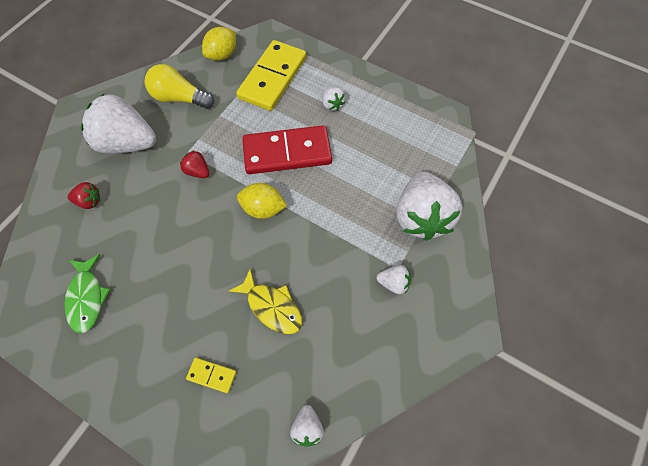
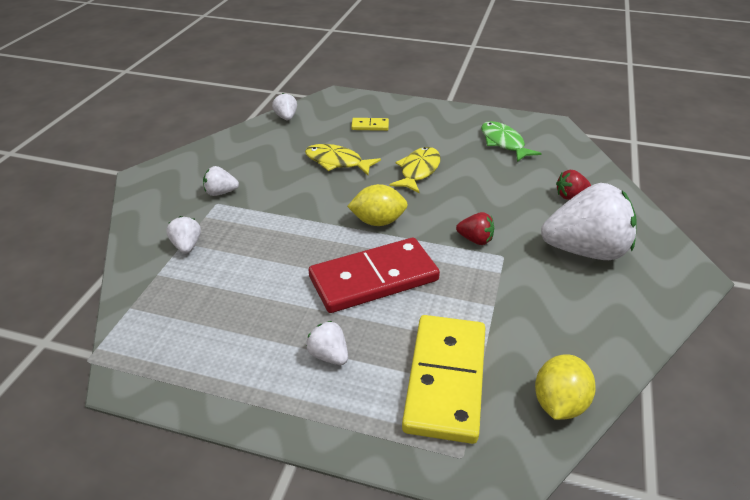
camera: 165 degrees right, 25 degrees down
yellow light bulb [145,64,214,109] -> none
white strawberry [396,171,463,240] -> white strawberry [166,216,201,254], size x0.44
none -> yellow fish [389,147,441,193]

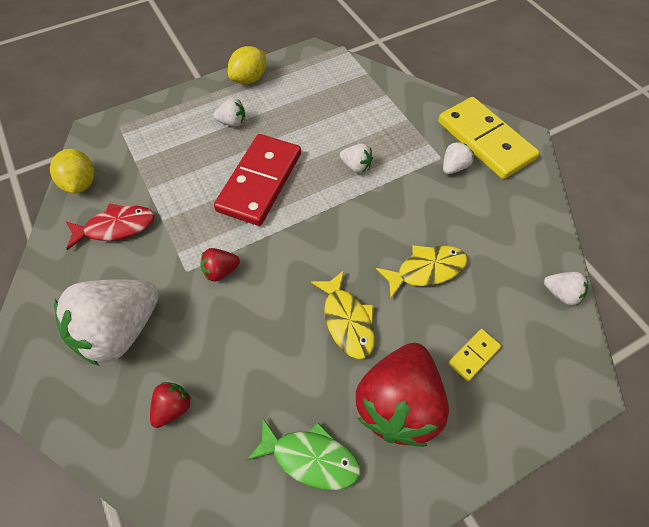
camera: 135 degrees right, 20 degrees up
white strawberry [166,216,201,254] -> white strawberry moved to [340,144,373,174]
yellow lemon [347,184,408,226] -> yellow lemon moved to [228,46,266,84]
yellow domino [402,315,485,444] -> yellow domino moved to [438,97,540,179]
none -> red fish [66,203,155,250]
none -> red strawberry [356,343,449,447]

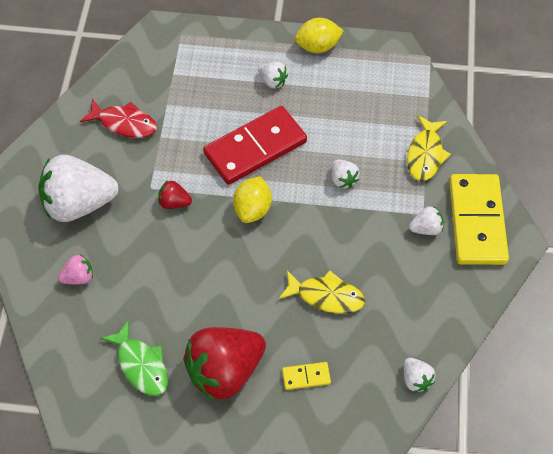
camera: 35 degrees right, 0 degrees up
yellow lemon [50,149,95,194] -> yellow lemon moved to [233,176,272,223]
red strawberry [150,382,192,428] -> pink strawberry [58,254,93,284]
yellow fish [311,270,375,359] -> yellow fish moved to [407,115,451,181]

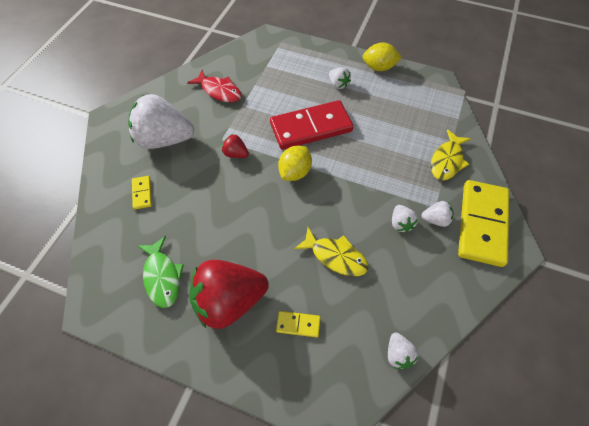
camera: 15 degrees right, 0 degrees up
pink strawberry [58,254,93,284] -> yellow domino [132,176,152,210]
white strawberry [332,160,360,188] -> white strawberry moved to [392,205,418,233]

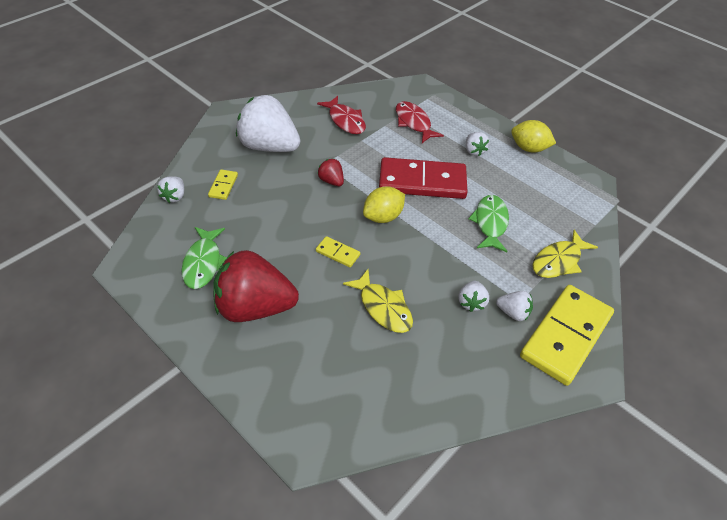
camera: 20 degrees right, 10 degrees down
yellow domino [276,311,321,337] -> yellow domino moved to [316,236,360,267]
white strawberry [388,333,419,369] -> white strawberry moved to [157,176,184,203]
none -> red fish [396,101,444,143]
none -> green fish [468,195,509,252]

